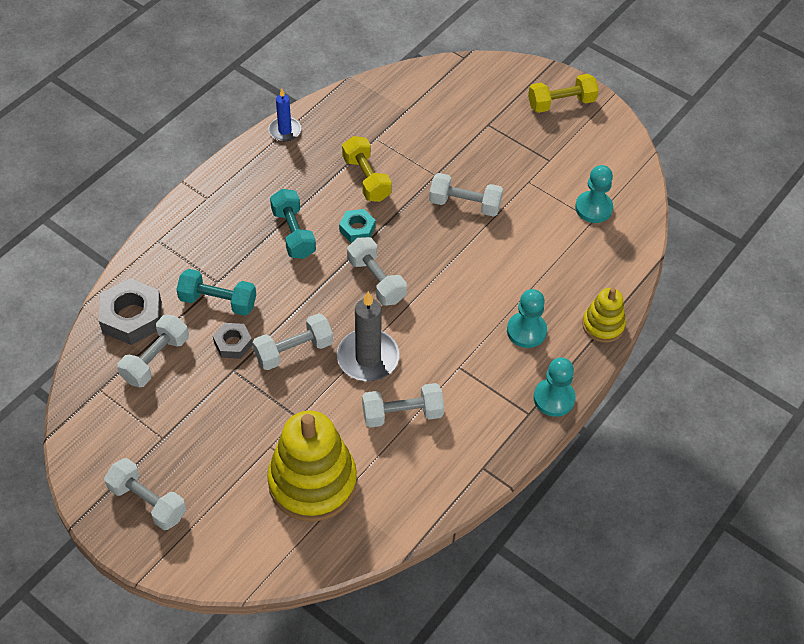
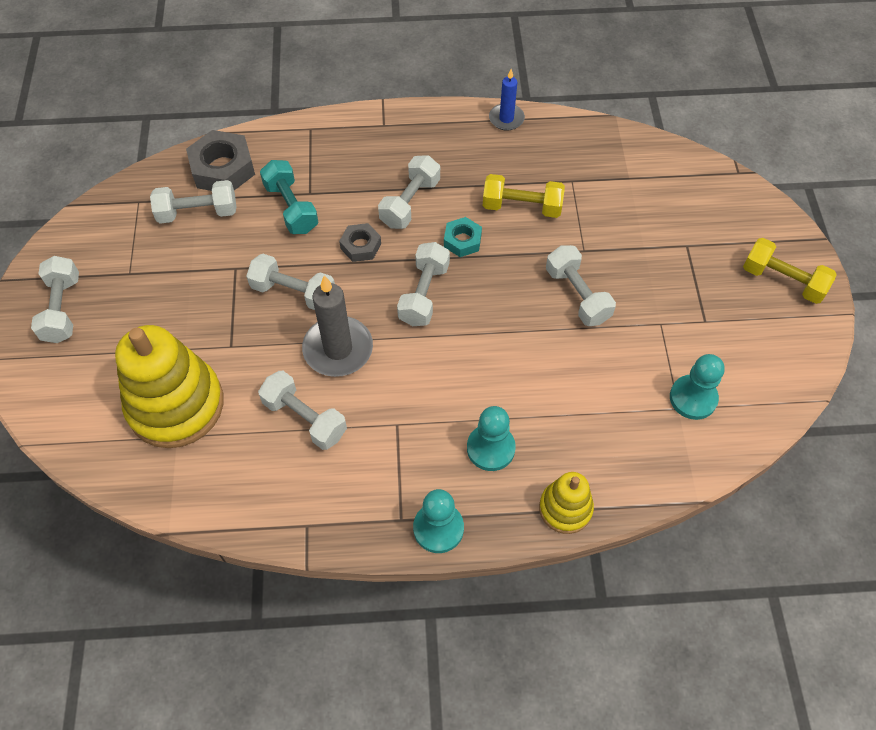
camera: 50 degrees right, 5 degrees up
grey nut [213,323,253,359] -> grey nut moved to [339,223,381,262]
turquoise dumbbell [270,189,316,259] -> white dumbbell [378,155,440,229]
yellow dumbbell [342,136,392,202] -> yellow dumbbell turned 75 degrees clockwise [483,174,565,218]

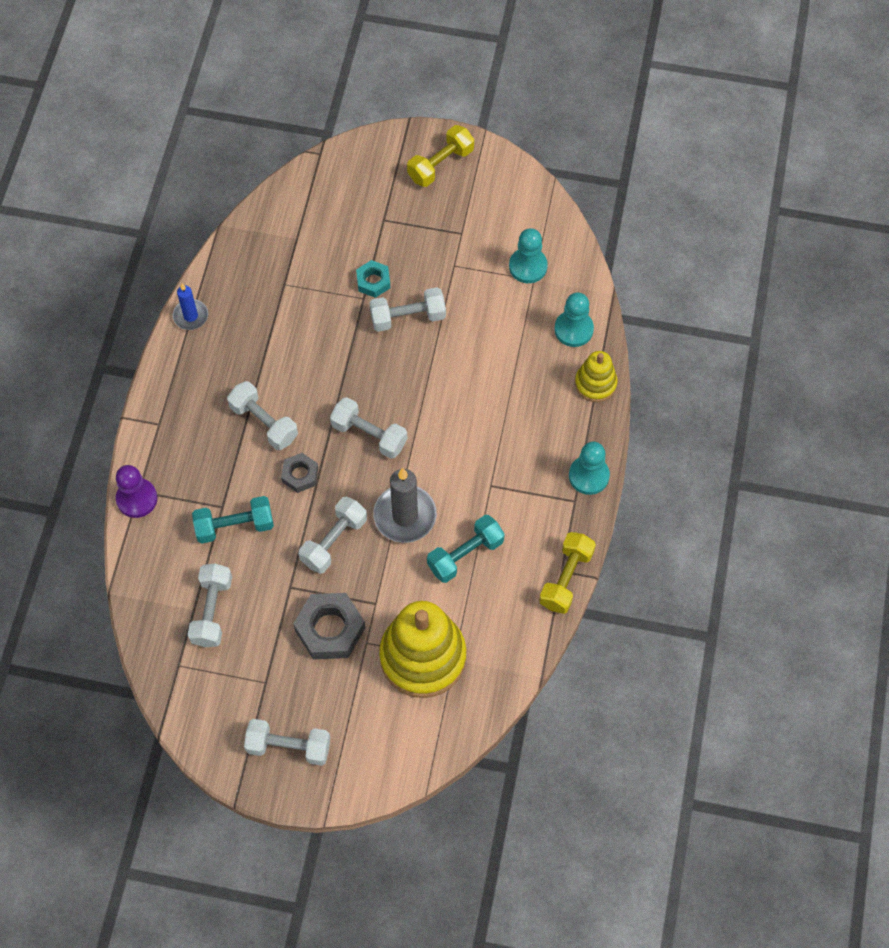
camera: 75 degrees left, 5 degrees up
grey nut [186,130,255,191] -> grey nut moved to [294,593,365,659]
white dumbbell [258,371,347,450] -> turquoise dumbbell [427,515,505,583]
turquoise nut [444,217,482,257] -> turquoise nut moved to [356,260,390,298]
turquoise pawn [467,406,516,471] -> turquoise pawn moved to [554,292,594,347]
yellow dumbbell [483,174,565,218] -> yellow dumbbell moved to [539,532,596,614]
none -> purple pawn [116,465,157,518]

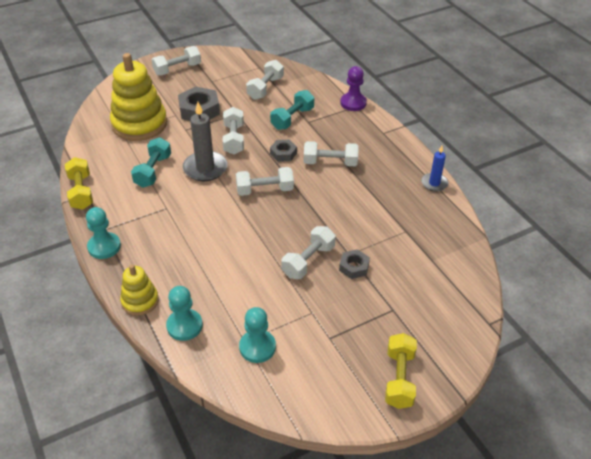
camera: 140 degrees right, 20 degrees down
white dumbbell [188,564,232,647] -> white dumbbell turned 60 degrees clockwise [246,60,284,100]
turquoise nut [356,260,390,298] -> grey nut [339,249,370,279]

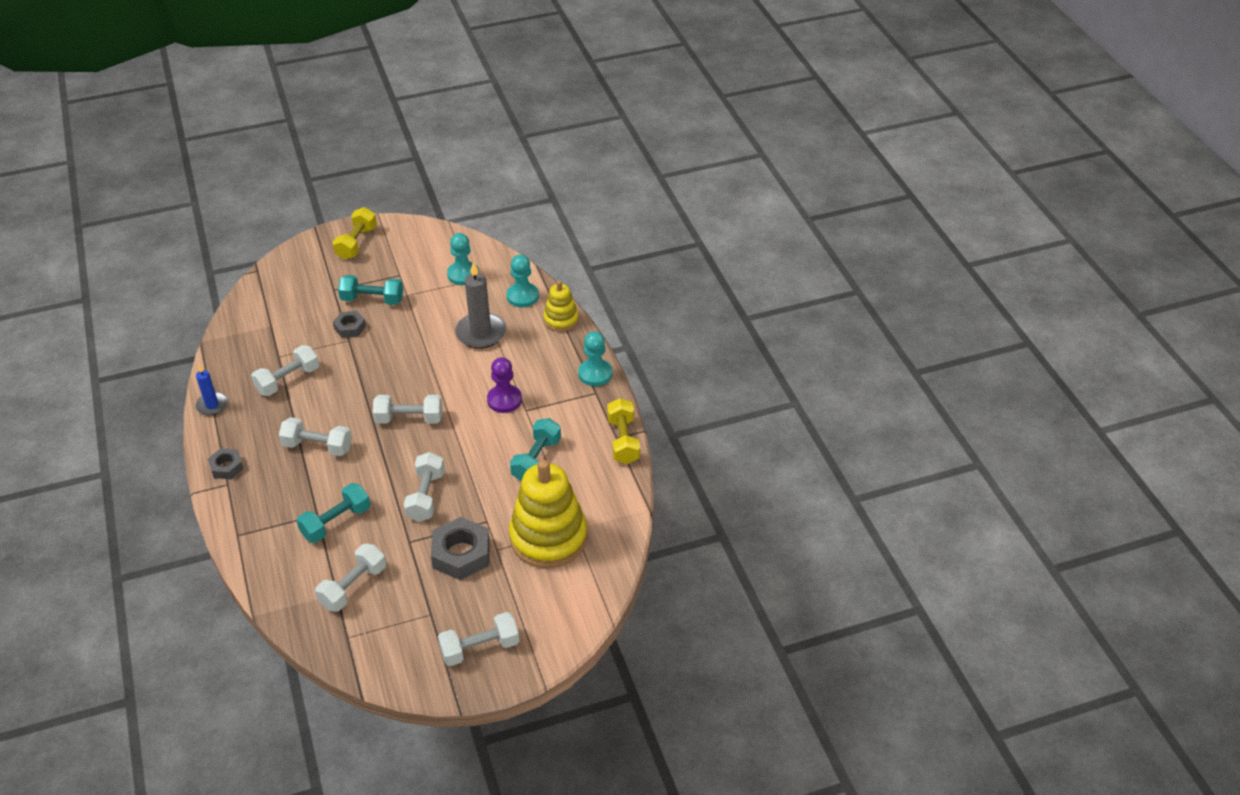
camera: 170 degrees left, 0 degrees up
grey candle [183,102,227,181] -> grey candle moved to [455,261,506,349]
grey nut [270,140,297,162] -> grey nut moved to [208,448,244,479]
white dumbbell [281,226,336,279] -> white dumbbell moved to [251,345,319,396]
purple pawn [340,66,367,111] -> purple pawn moved to [487,357,522,413]
none -> turquoise dumbbell [338,275,403,305]

